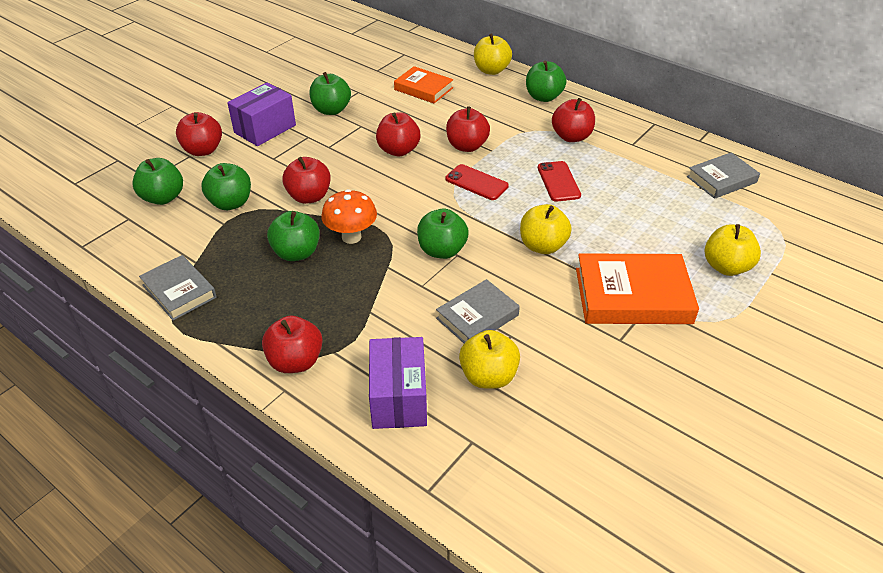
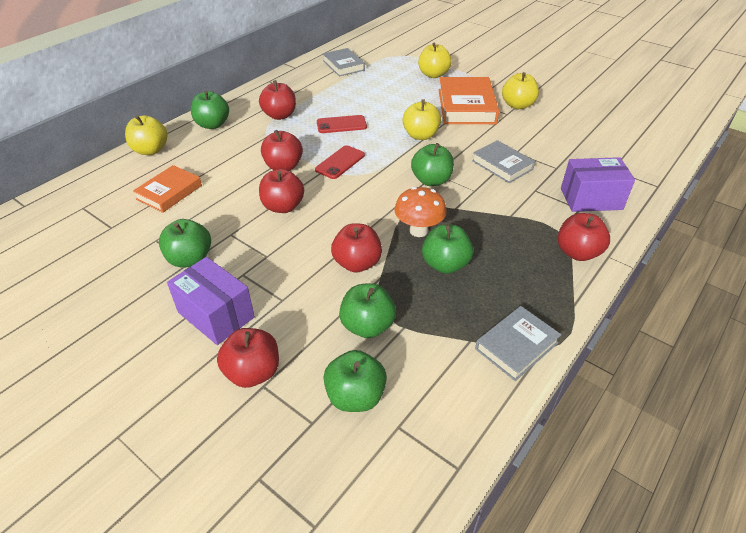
camera: 90 degrees left, 0 degrees up
yellow apple [459,330,520,389] -> yellow apple moved to [502,72,539,109]

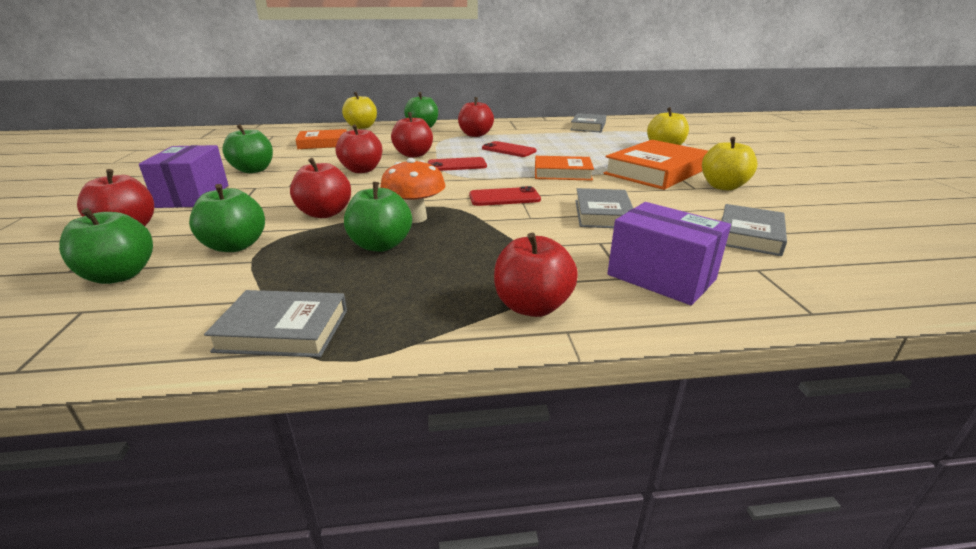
camera: 45 degrees right, 15 degrees down
yellow apple [402,99,441,140] -> orange book [535,156,594,181]
green apple [411,143,454,186] -> red phone [469,186,541,206]
none -> grey book [721,204,787,256]

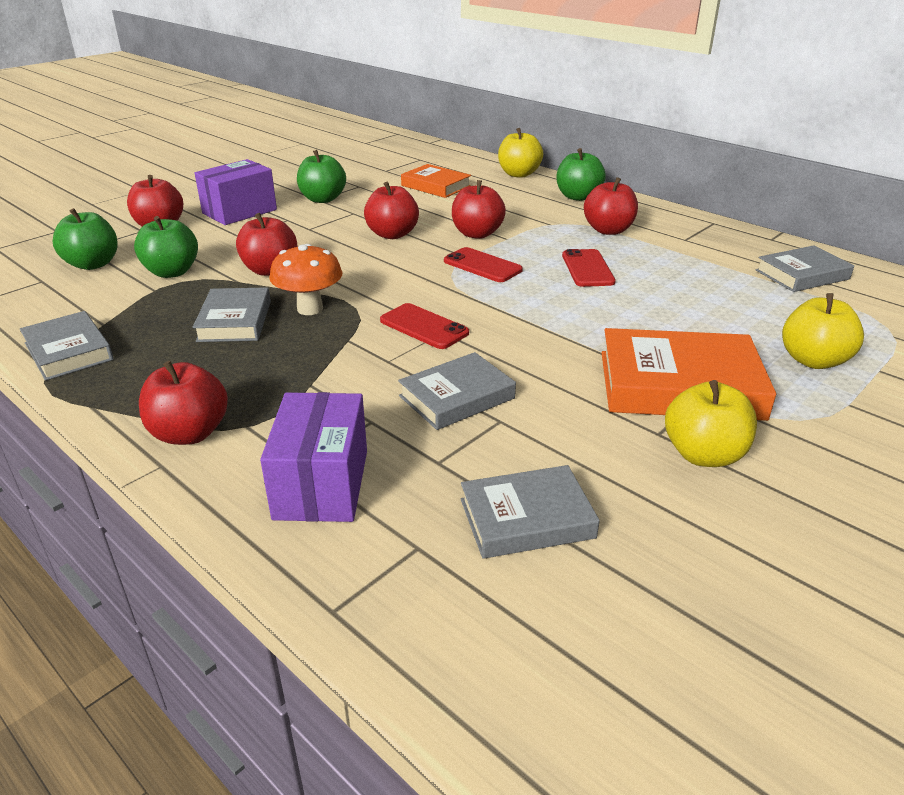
camera: 50 degrees right, 5 degrees up
green apple [344,182,412,252] -> grey book [193,287,271,342]
orange book [535,156,594,181] -> none

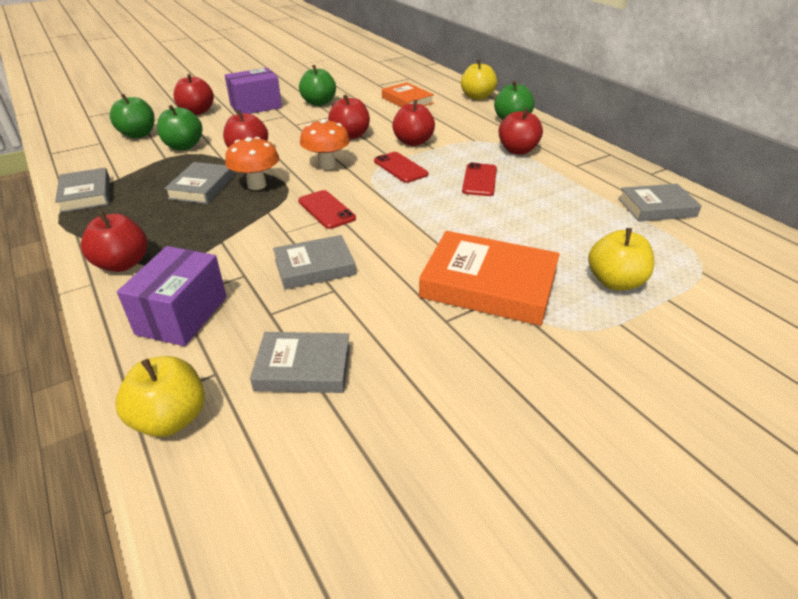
camera: 15 degrees right, 5 degrees up
yellow apple [665,380,757,467] -> yellow apple moved to [116,356,205,437]
none -> orange mushroom [300,119,350,170]

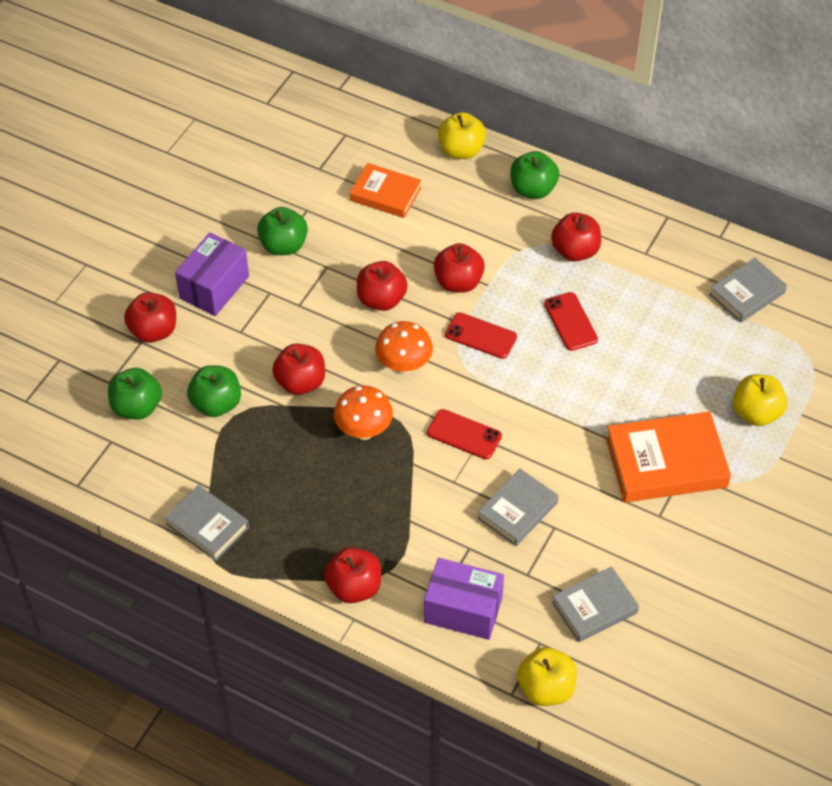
camera: 30 degrees left, 15 degrees up
purple box [117,246,227,346] -> purple box turned 60 degrees counterclockwise [424,558,504,640]
grey book [164,162,234,204] -> none

